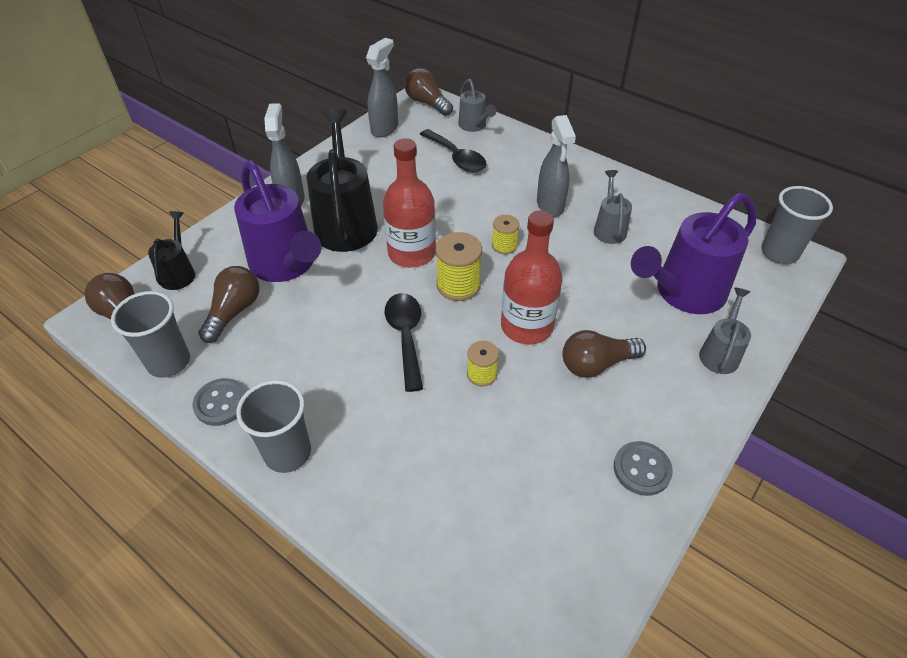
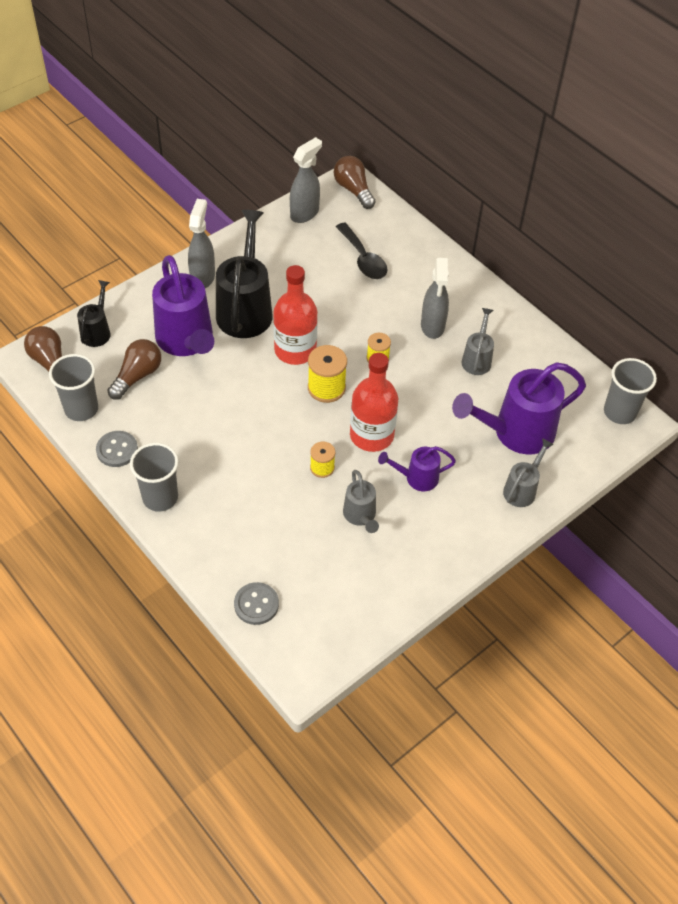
camera: 10 degrees right, 5 degrees up
black spoon [385,293,423,392] -> none
grey watering can [458,79,496,132] -> grey watering can moved to [343,470,379,533]
brown light bulb [562,330,646,378] -> purple watering can [378,446,456,491]
grey button [614,441,673,496] -> grey button moved to [234,582,279,625]

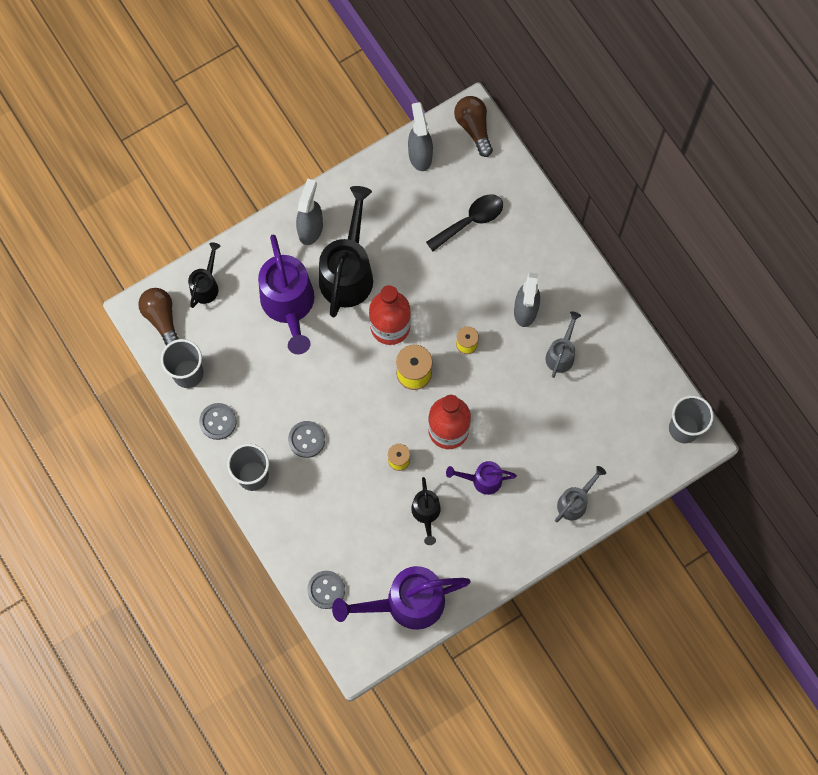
camera: 10 degrees right, 20 degrees up
brown light bulb [107,339,161,400] -> none
grey spray bottle [290,137,322,223] -> grey spray bottle turned 60 degrees counterclockwise [408,102,433,171]
black spoon [336,223,388,279] -> black spoon turned 105 degrees counterclockwise [426,194,503,251]
grey watering can [343,470,379,533] -> black watering can [411,477,441,545]
purple watering can [452,362,586,454] -> purple watering can moved to [332,566,471,630]
none -> grey button [288,421,325,458]

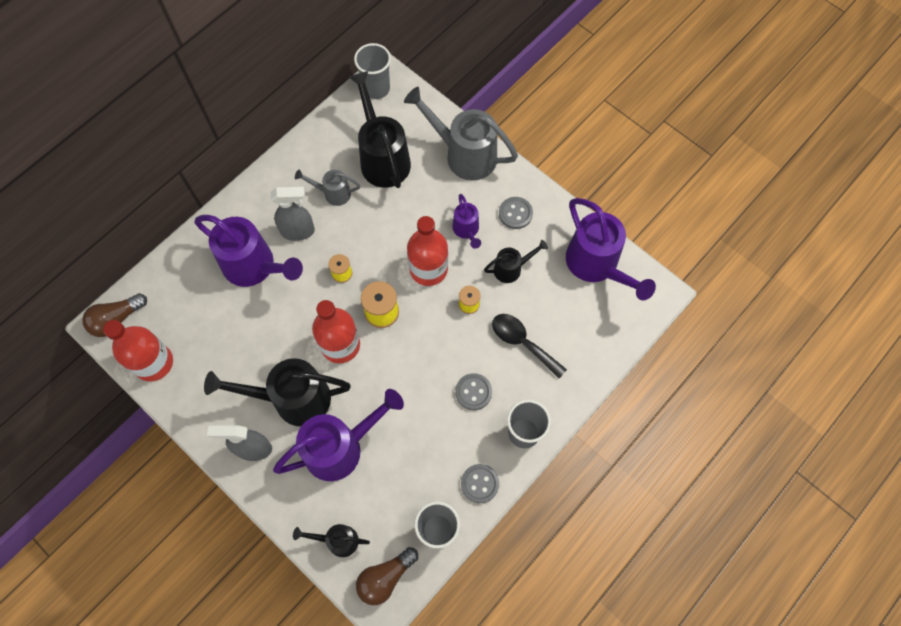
camera: 105 degrees left, 5 degrees down
grey button [307,571,345,609] -> grey button moved to [499,197,533,229]
grey spray bottle [408,102,433,171] -> red bottle [103,320,173,382]
black spoon [426,194,503,251] -> black spoon moved to [492,314,567,378]
grey watering can [555,466,606,522] -> grey watering can [404,87,518,181], size x1.93
none -> purple watering can [195,215,303,287]
none -> black watering can [349,71,411,188]

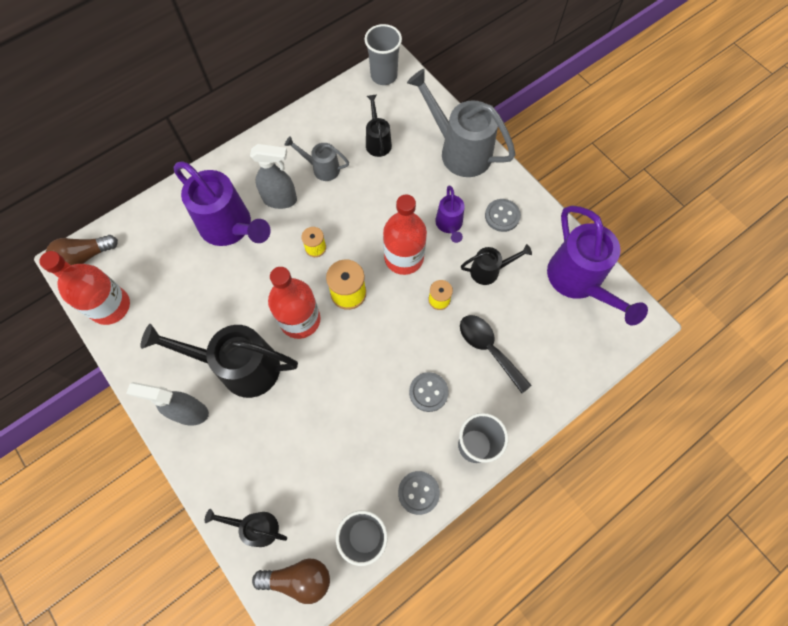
camera: 10 degrees right, 0 degrees up
purple watering can [273,389,404,481] -> none
black watering can [349,71,411,188] -> black watering can [366,94,392,157], size x0.52
brown light bulb [356,547,418,605] -> brown light bulb turned 150 degrees counterclockwise [252,558,330,604]

